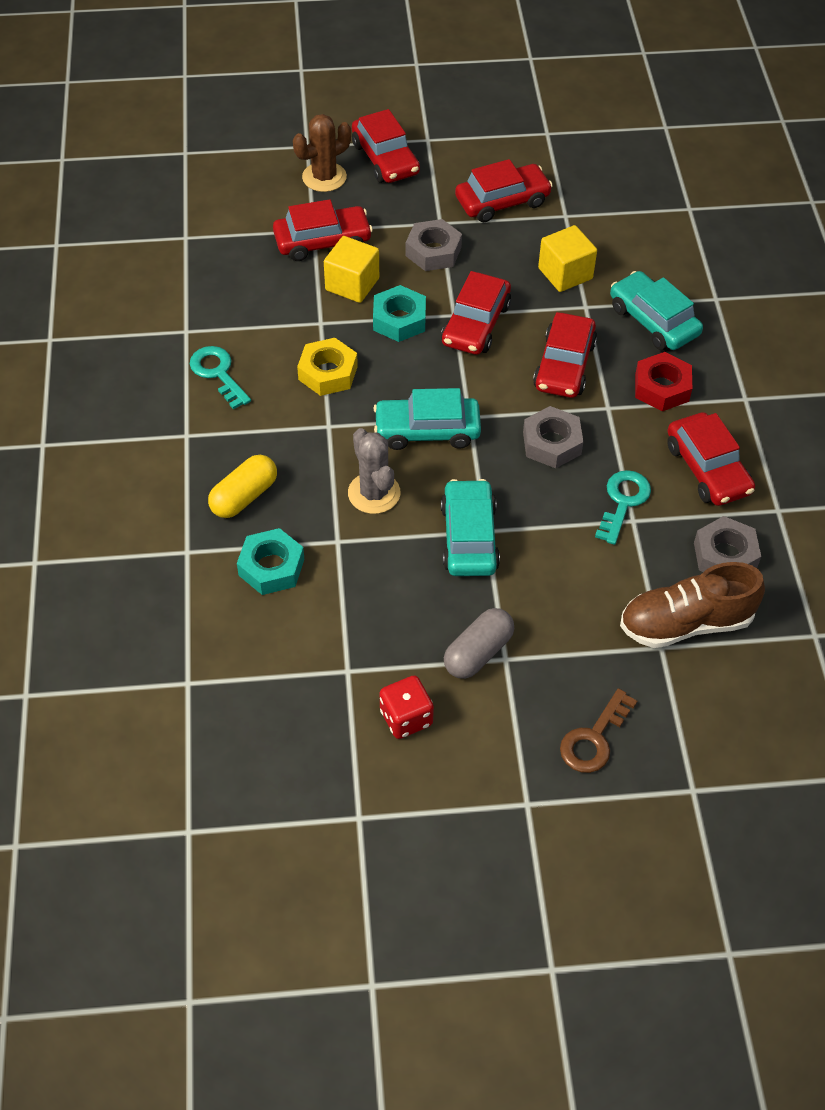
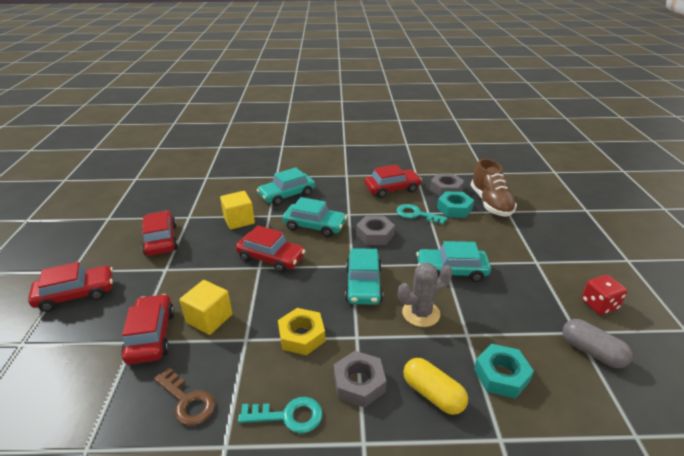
camera: 85 degrees left, 20 degrees down
turquoise key [190,346,251,409] -> turquoise key turned 150 degrees counterclockwise [238,397,323,433]
brown cactus [293,114,351,192] -> none
turquoise nut [373,285,426,342] -> turquoise nut moved to [437,191,474,218]
grey nut [406,219,462,271] -> grey nut moved to [334,351,386,408]
grey capsule [444,608,514,679] -> grey capsule moved to [563,319,633,368]
red car [533,312,597,398] -> turquoise car [282,197,347,237]
brown key [560,688,637,773] -> brown key moved to [154,367,215,426]
red nut [635,352,692,411] -> none

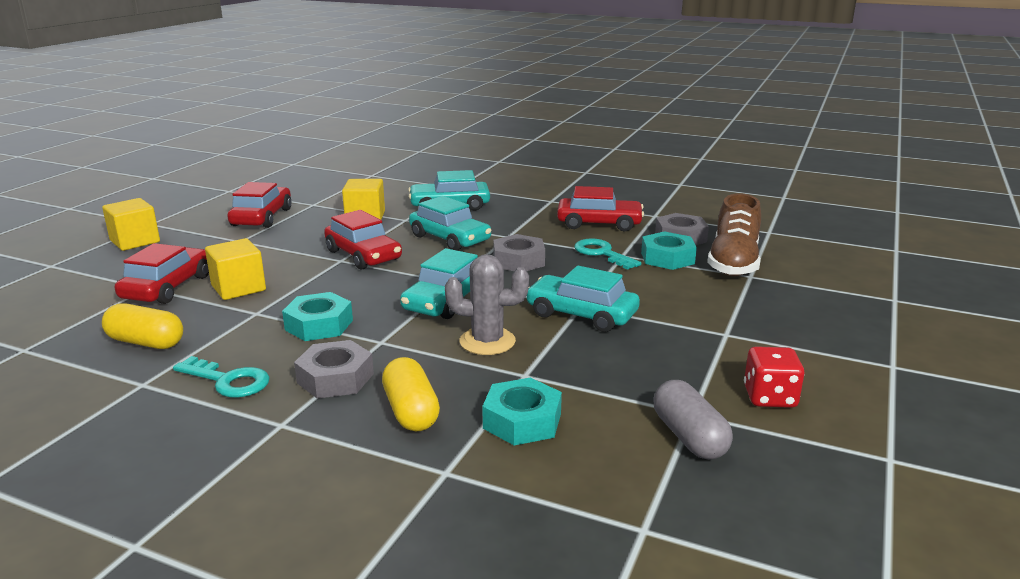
camera: 25 degrees right, 10 degrees down
red car [28,262,113,312] -> yellow cube [102,198,160,251]
brown key [154,367,215,426] -> yellow capsule [102,303,183,349]
yellow nut [278,308,325,355] -> turquoise nut [282,292,353,341]

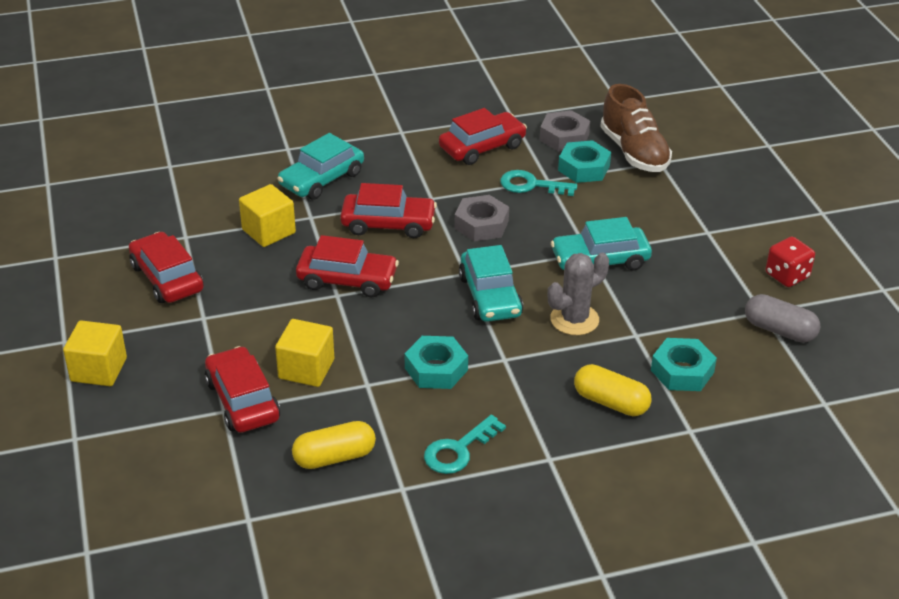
camera: 40 degrees left, 15 degrees up
turquoise key [173,356,270,397] -> turquoise key turned 150 degrees clockwise [424,415,506,474]
grey nut [294,340,374,398] -> none
turquoise car [409,196,491,251] -> red car [340,183,437,238]

